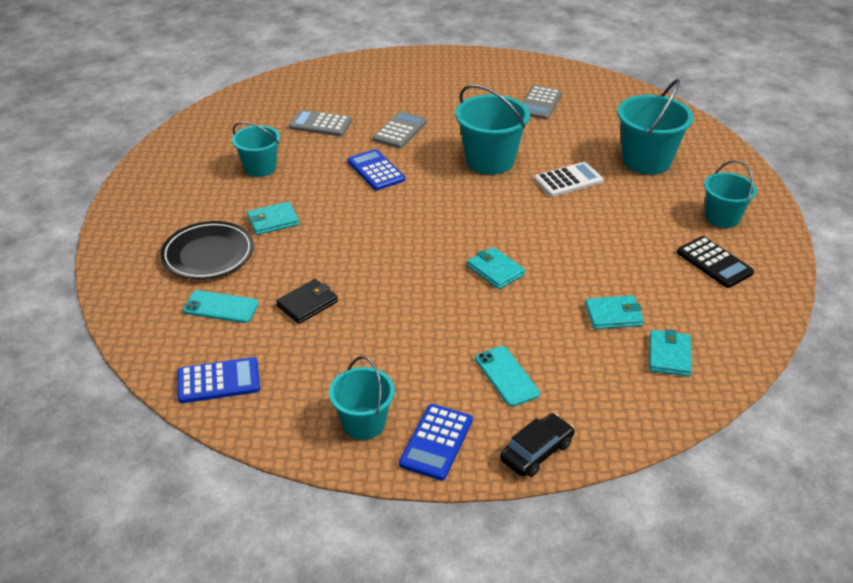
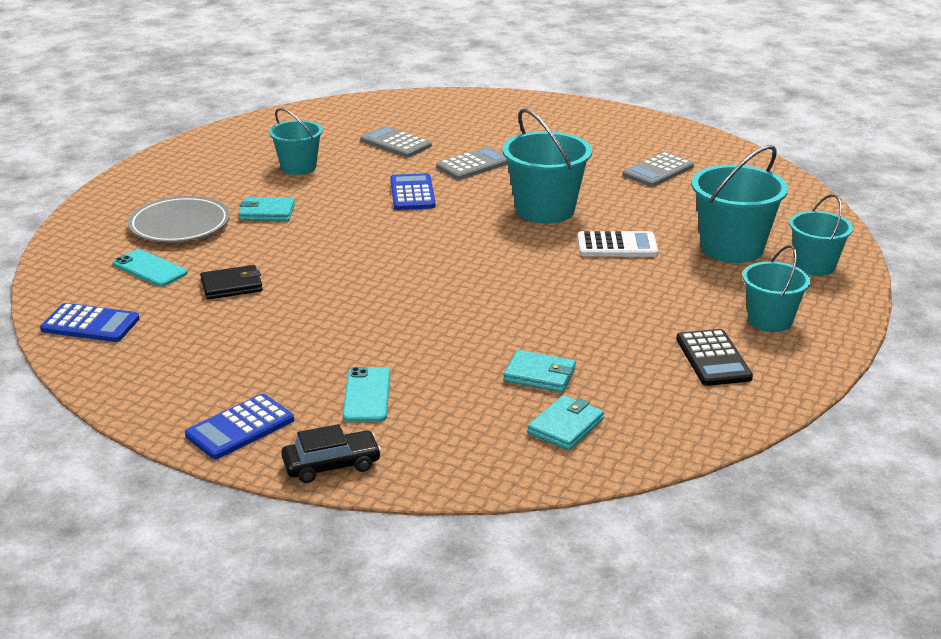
camera: 25 degrees right, 10 degrees down
black plate [160,221,254,279] -> grey plate [128,196,230,242]
turquoise bucket [329,356,395,440] -> turquoise bucket moved to [789,194,853,276]
turquoise wallet [467,247,525,289] -> none

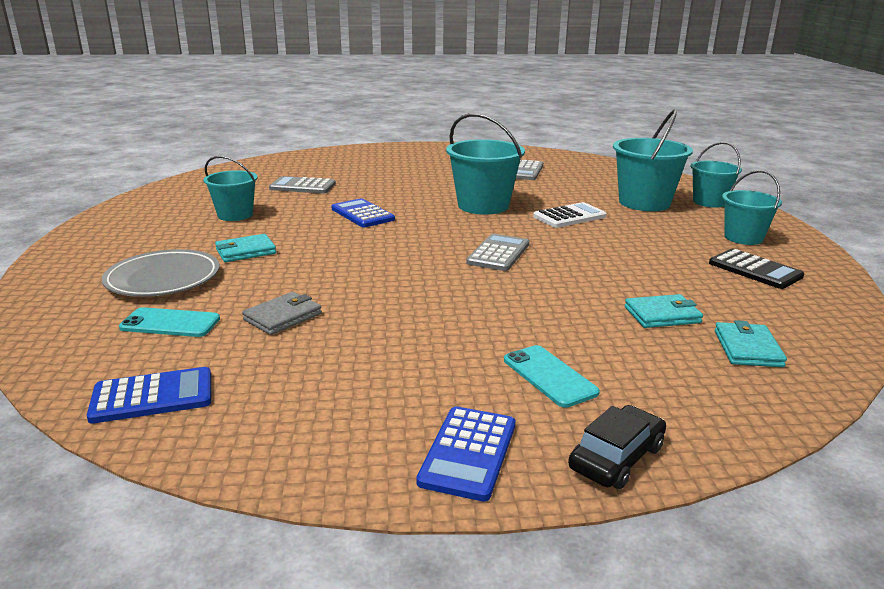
camera: 30 degrees left, 5 degrees down
black wallet [200,265,263,300] -> grey wallet [242,292,322,335]
grey calculator [436,147,508,180] -> grey calculator moved to [466,234,529,271]

